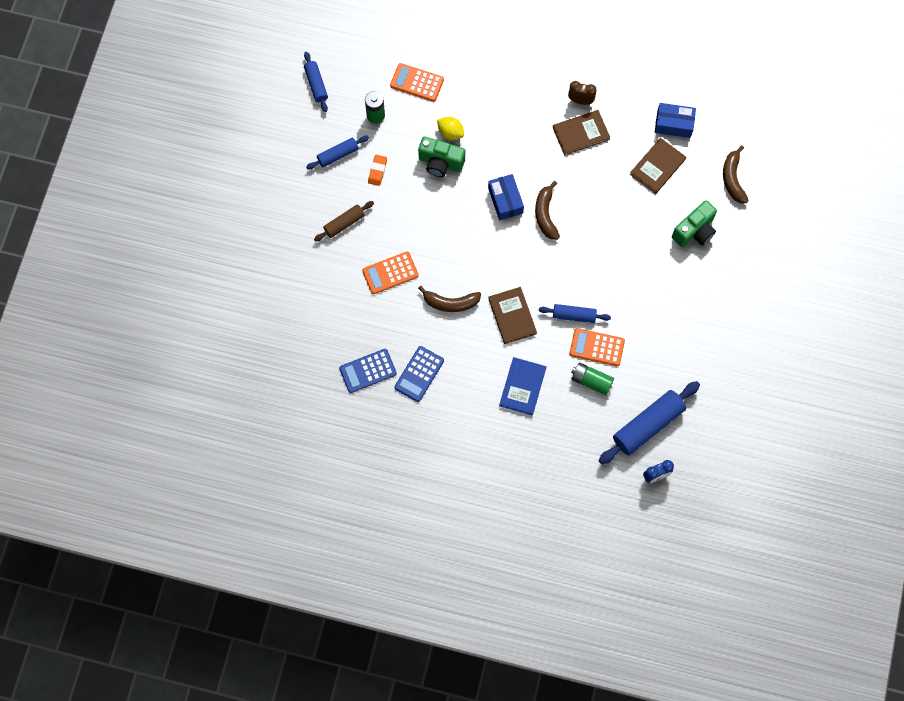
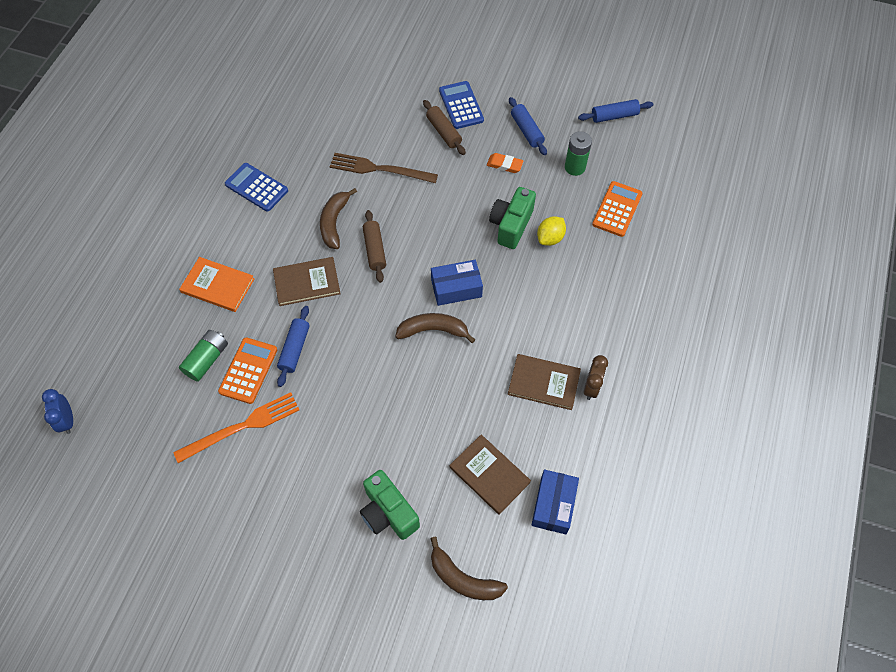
camera: 95 degrees right, 10 degrees down
blue calculator [339,349,397,393] -> blue calculator moved to [439,81,484,129]
orange calculator [362,252,419,294] -> brown fork [330,153,438,183]
blue book [499,357,546,415] -> orange book [179,257,254,312]
brown book [553,110,610,155] -> brown book turned 60 degrees counterclockwise [508,354,581,410]
blue rolling pin [598,381,700,464] -> none
brown banana [723,145,749,203] -> brown banana turned 150 degrees counterclockwise [430,537,508,600]
none -> orange fork [173,392,299,463]
none -> brown rolling pin [363,210,386,283]

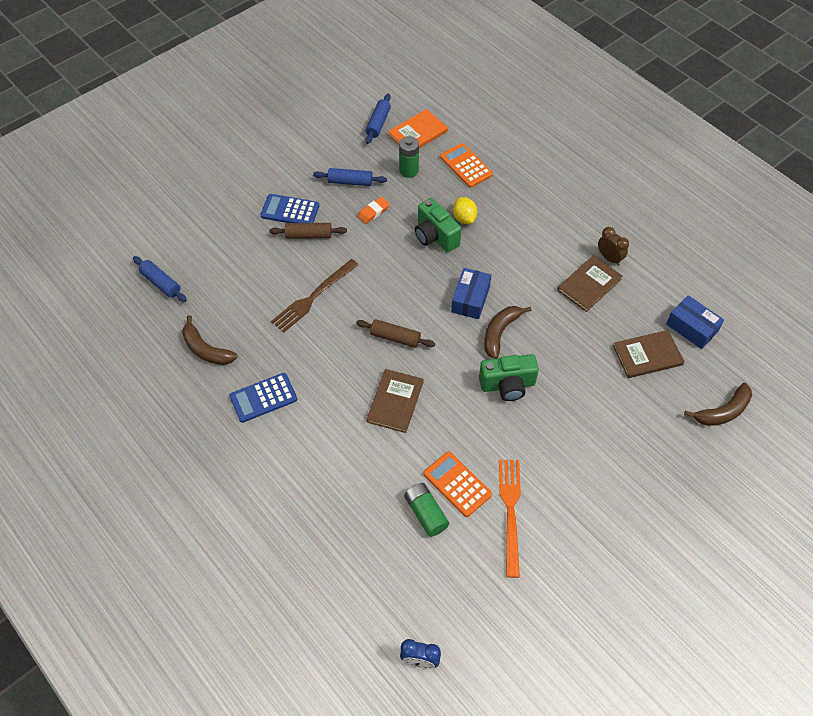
camera: 60 degrees left, 5 degrees down
orange book [179,257,254,312] -> orange book moved to [388,109,448,148]
blue rolling pin [277,306,310,387] -> blue rolling pin moved to [133,256,187,302]
brown banana [320,188,357,249] -> brown banana moved to [182,315,238,365]
green camera [360,470,420,540] -> green camera moved to [479,354,539,401]

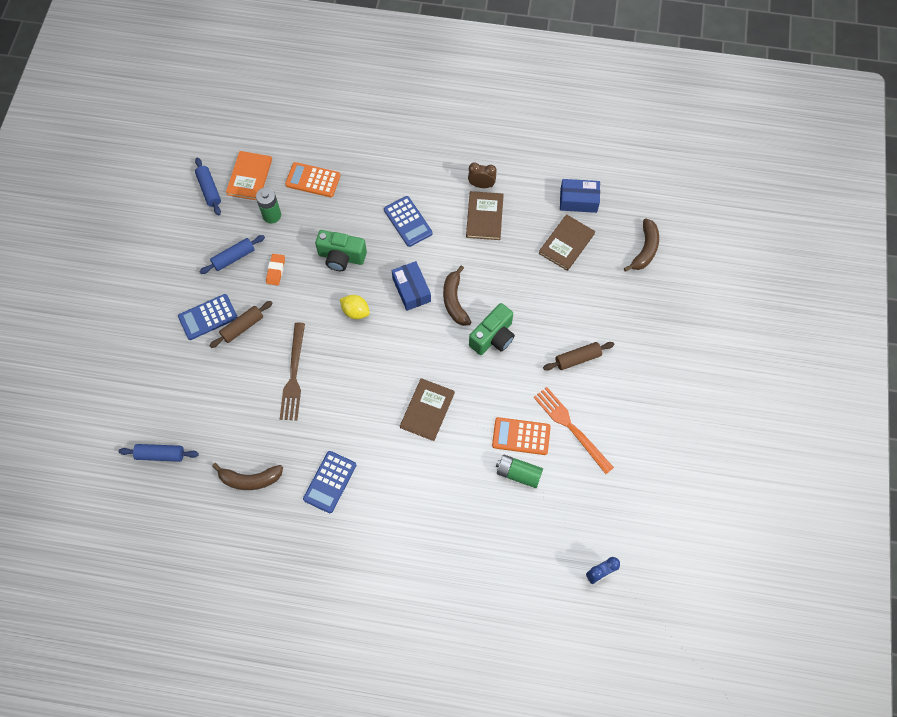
camera: 40 degrees left, 10 degrees up
brown rolling pin [356,319,435,348] -> brown rolling pin moved to [543,342,614,371]
brown book [366,369,424,433] -> brown book turned 45 degrees clockwise [400,378,455,441]
yellow lemon [453,197,477,224] -> yellow lemon moved to [340,295,370,319]
none -> blue calculator [384,196,433,247]

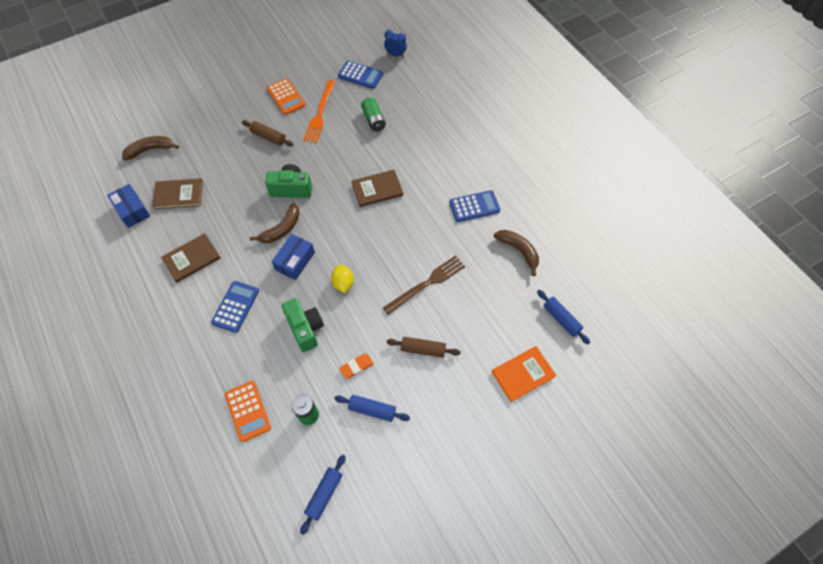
camera: 130 degrees left, 5 degrees down
blue calculator [178,294,238,340] -> blue calculator moved to [338,61,383,89]
orange book [226,151,272,200] -> orange book moved to [491,346,556,402]
brown clock [468,163,497,188] -> none
orange calculator [492,417,550,455] -> orange calculator moved to [267,79,306,115]

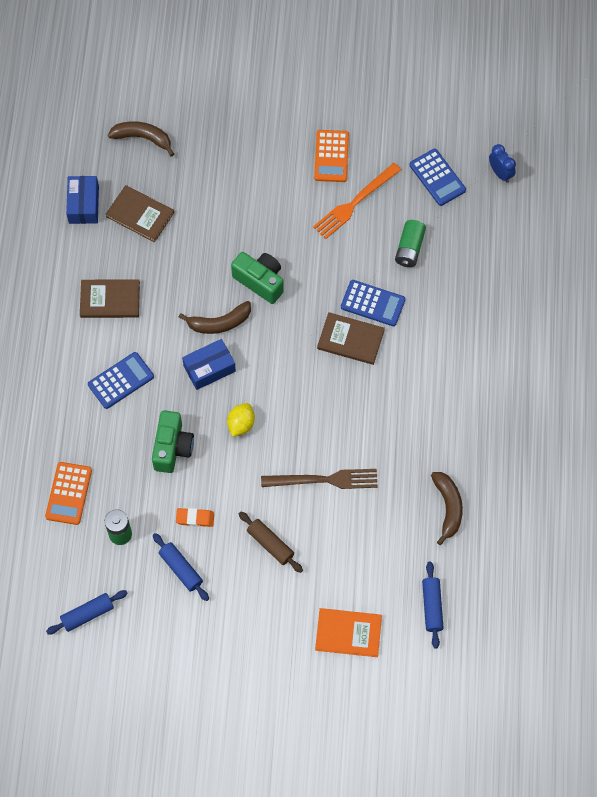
camera: 35 degrees right, 5 degrees up
brown rolling pin [242,120,293,146] -> none
blue calculator [449,190,500,222] -> blue calculator moved to [341,280,405,326]

